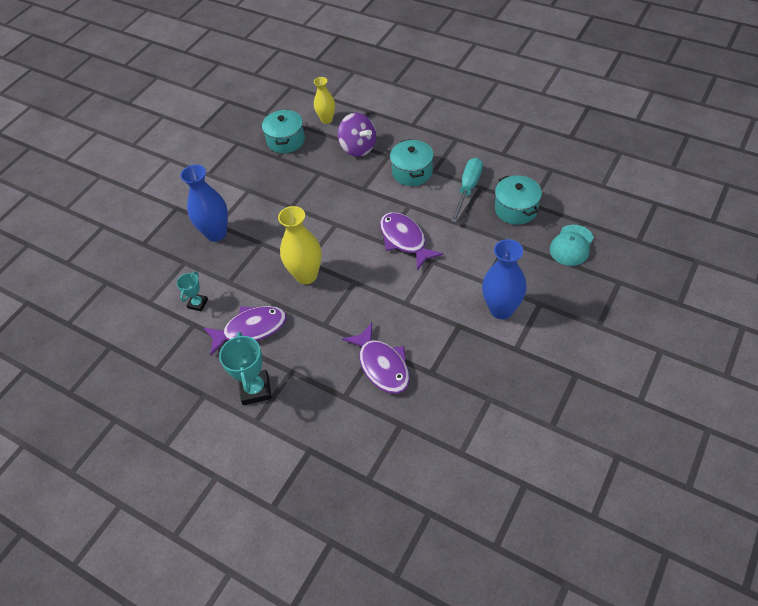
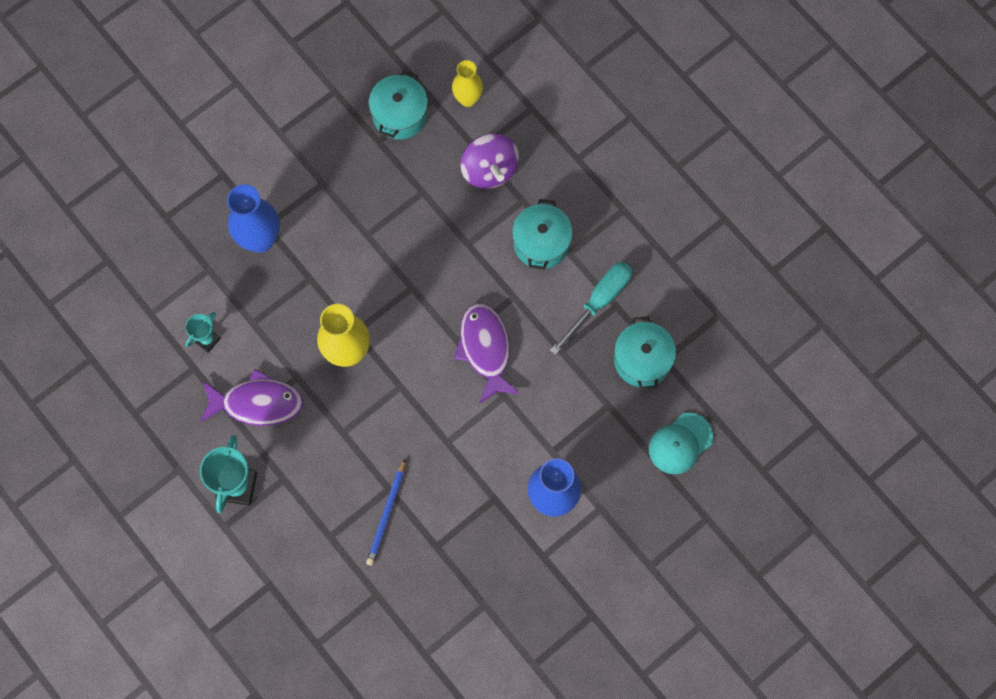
camera: 15 degrees right, 20 degrees up
purple fish [342,322,410,394] -> blue pencil [366,459,405,566]

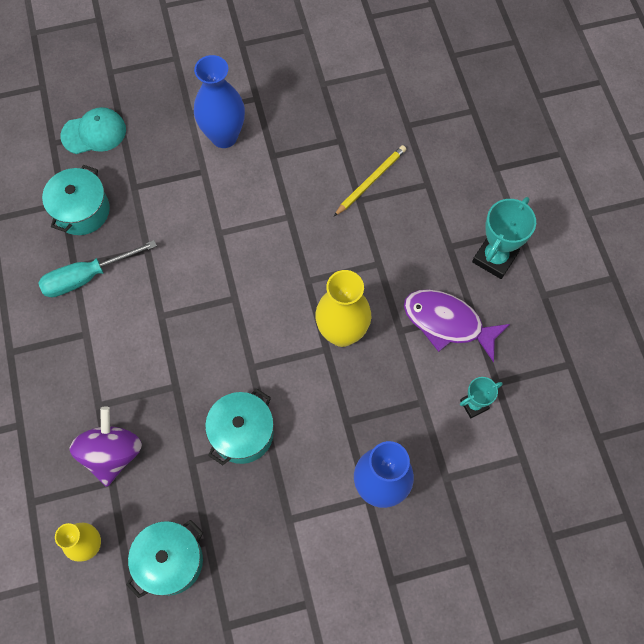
camera: 155 degrees left, 5 degrees down
blue pencil [366,459,405,566] -> yellow pencil [334,145,406,216]
purple fish [454,303,520,404] -> none
turquoise pot [512,199,573,270] -> turquoise pot moved to [205,388,274,465]

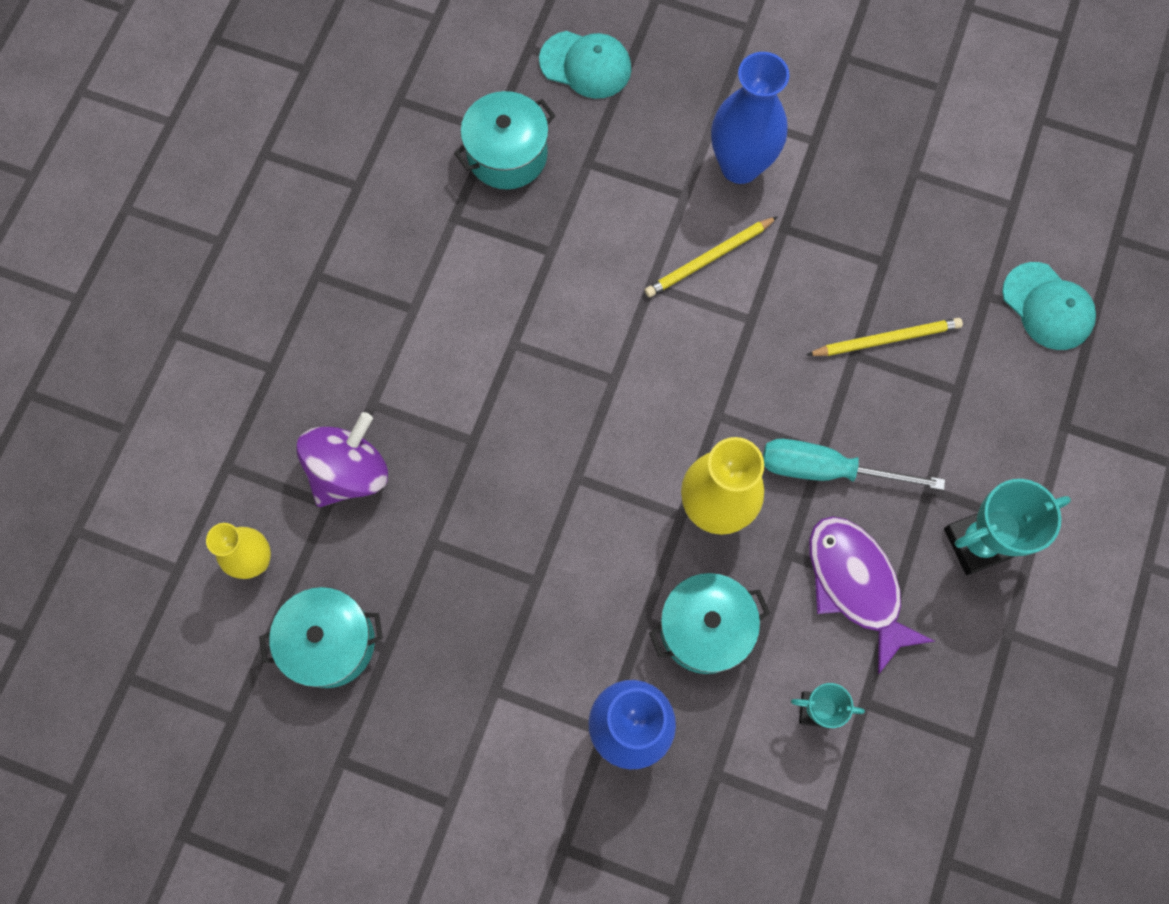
camera: 35 degrees right, 5 degrees up
turquoise screwdriver [38,240,157,297] -> turquoise screwdriver moved to [763,439,945,490]
turquoise pot [205,388,274,465] -> turquoise pot moved to [649,573,770,674]
none -> yellow pencil [645,216,778,297]
none -> turquoise cap [1002,262,1096,350]

